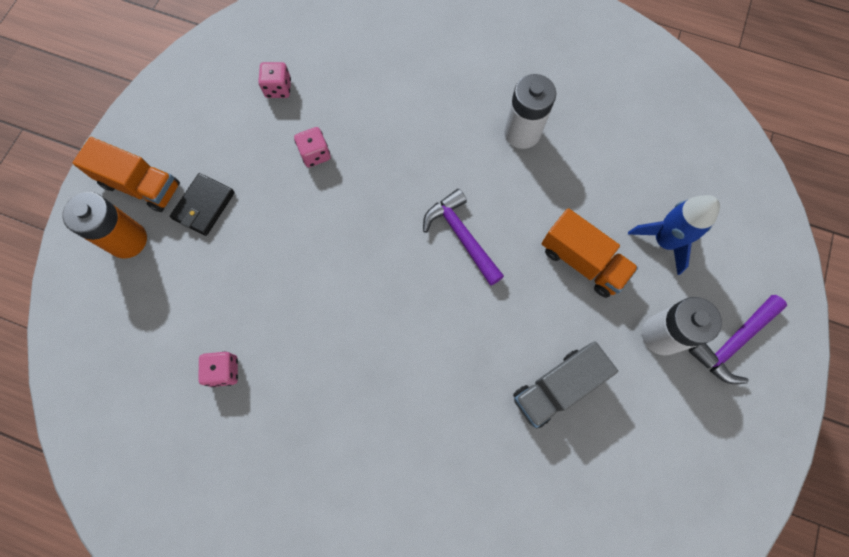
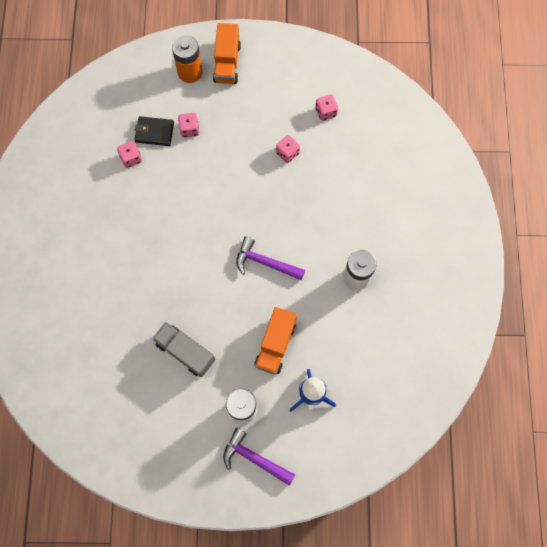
camera: 70 degrees right, 0 degrees up
black wallet [170,173,235,236] -> black wallet moved to [134,116,174,146]
purple hammer [423,189,504,286] -> purple hammer turned 105 degrees counterclockwise [236,236,305,280]
none -> pink dice [178,113,199,138]

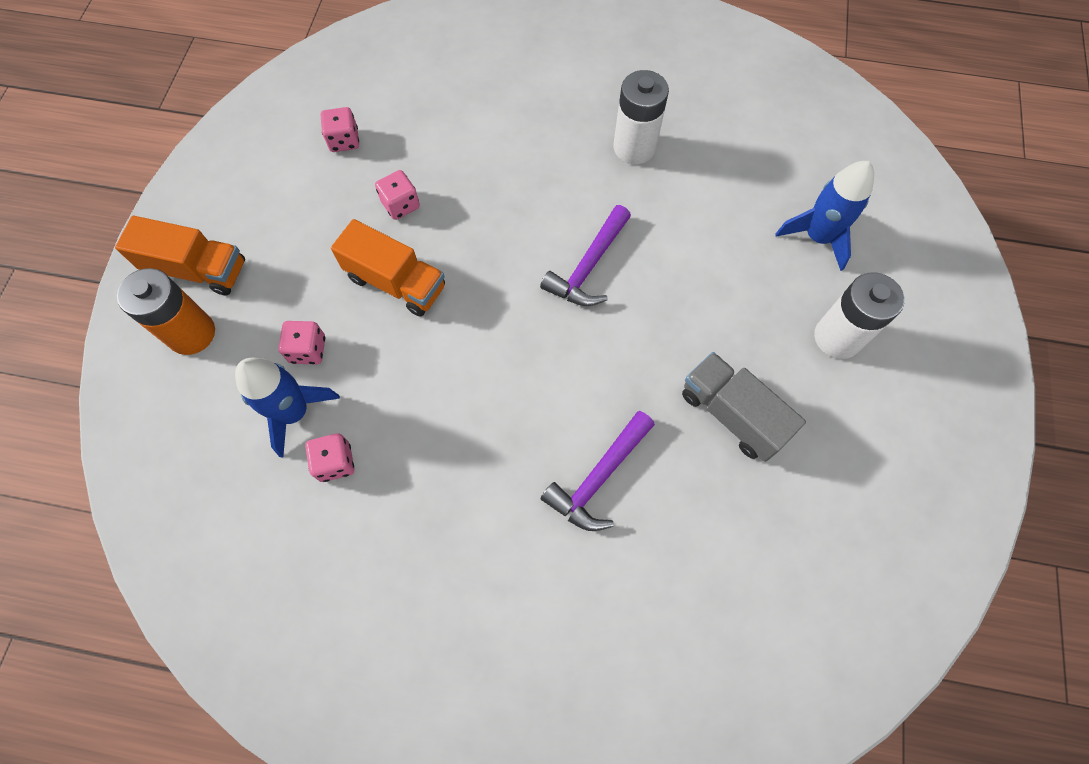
camera: 80 degrees left, 5 degrees down
black wallet [134,116,174,146] -> blue rocket [235,358,340,458]
grey truck [152,322,215,377] -> grey truck turned 90 degrees clockwise [682,352,806,462]
purple hammer [223,427,295,486] -> purple hammer moved to [540,411,655,531]
orange truck [254,307,297,375] -> orange truck moved to [331,219,445,317]

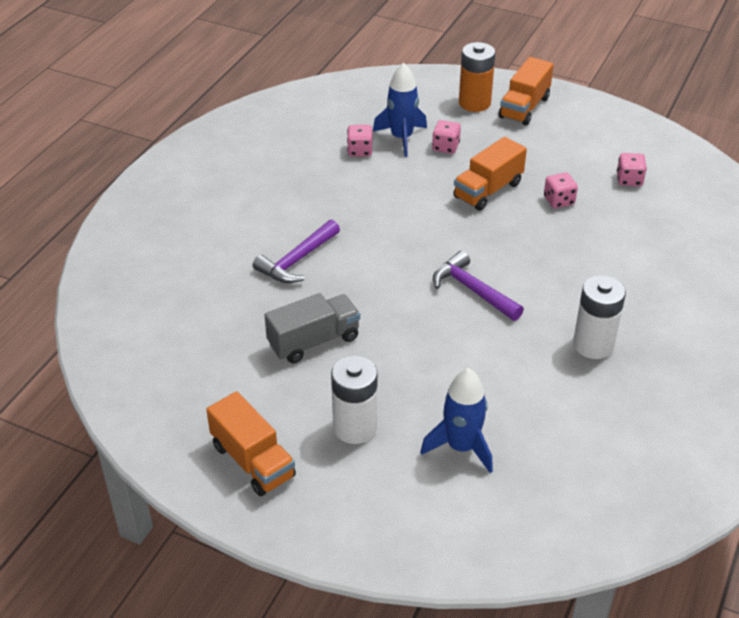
camera: 105 degrees right, 25 degrees down
purple hammer [540,411,655,531] -> purple hammer turned 105 degrees counterclockwise [253,220,340,283]
none -> orange truck [206,391,296,497]

